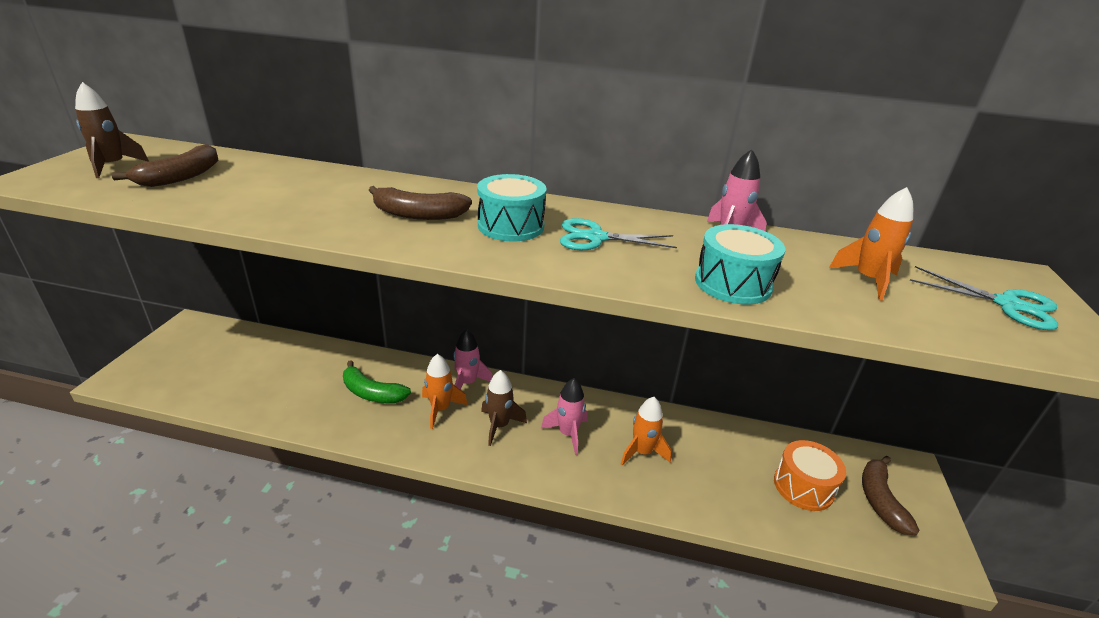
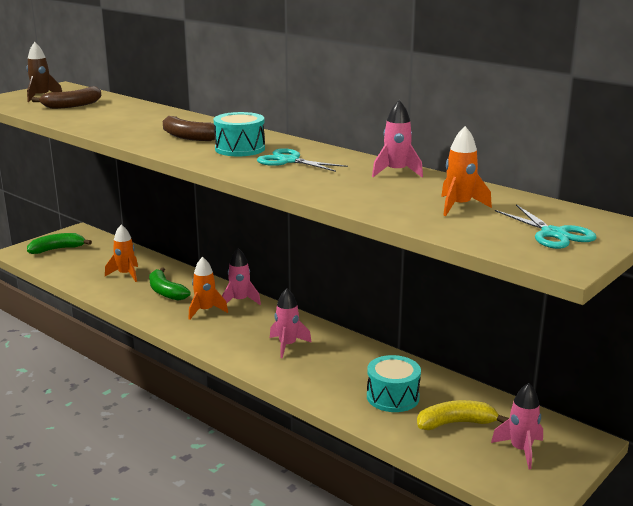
camera: 30 degrees right, 10 degrees down
brown rocket [481,370,527,446] -> none
orange rocket [621,397,671,466] -> orange rocket moved to [105,225,138,282]
turquoise drum [695,224,785,305] -> turquoise drum moved to [367,355,421,412]
orange drum [774,440,846,511] -> yellow banana [417,400,509,430]
brown banana [862,456,920,535] -> pink rocket [491,383,543,469]
none -> green banana [27,233,92,254]

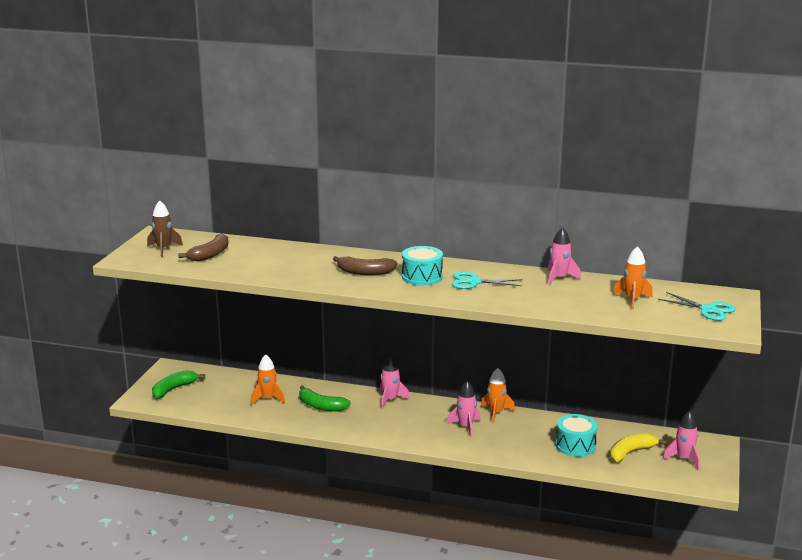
camera: 25 degrees left, 0 degrees up
orange rocket [189,257,228,320] -> orange rocket moved to [480,368,515,423]

